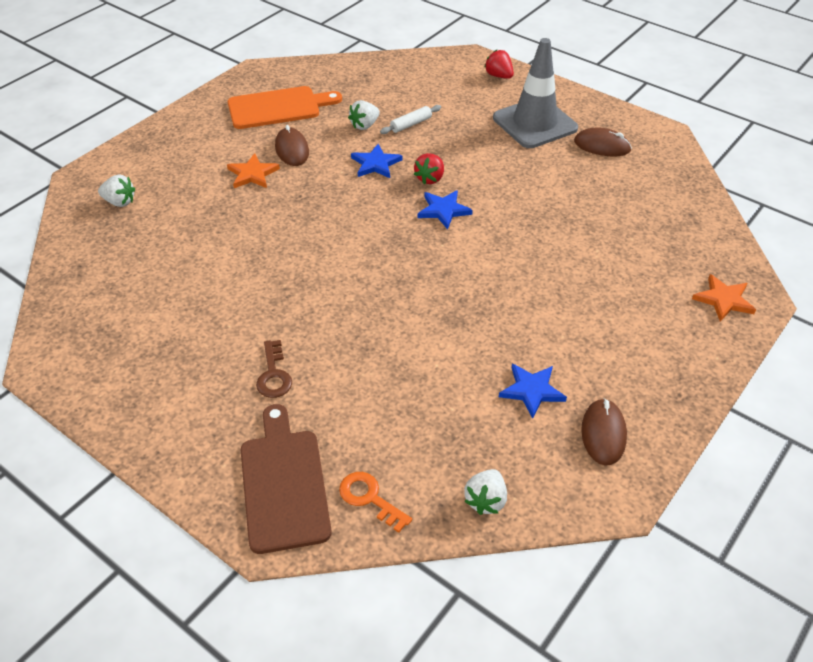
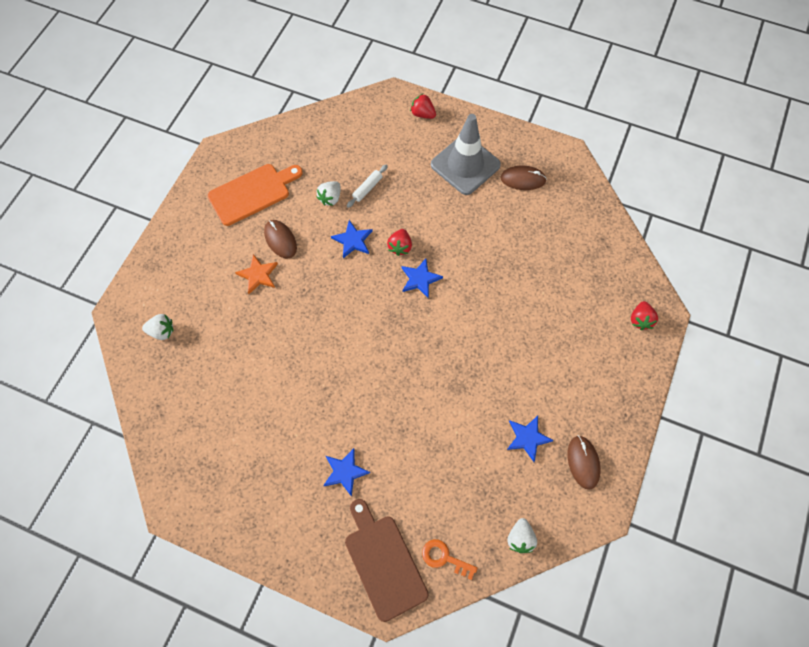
camera: 15 degrees left, 20 degrees up
brown key [256,340,292,398] -> blue star [323,448,370,497]
orange star [692,274,756,321] -> red strawberry [631,301,658,330]

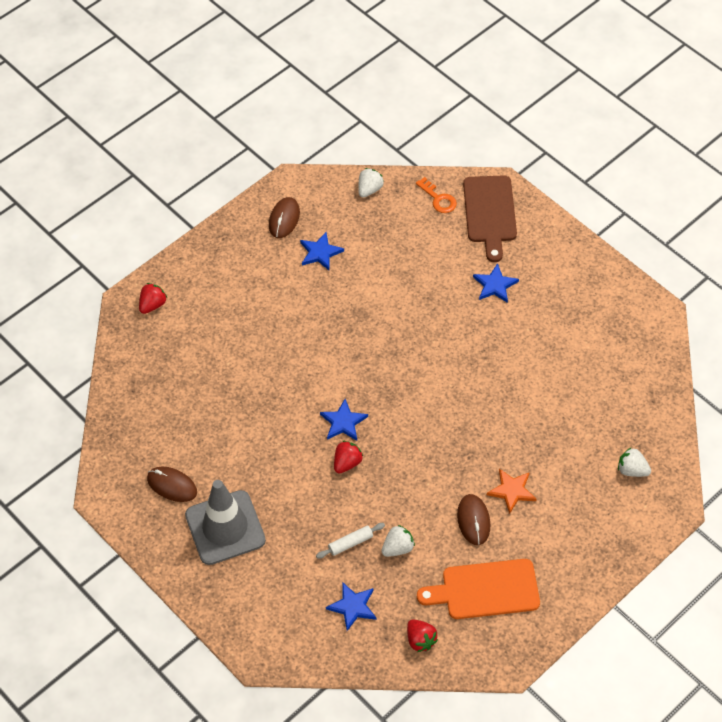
camera: 155 degrees left, 10 degrees down
blue star [331,220,372,258] -> blue star moved to [326,582,376,631]
red strawberry [410,94,436,119] -> red strawberry moved to [407,619,438,652]

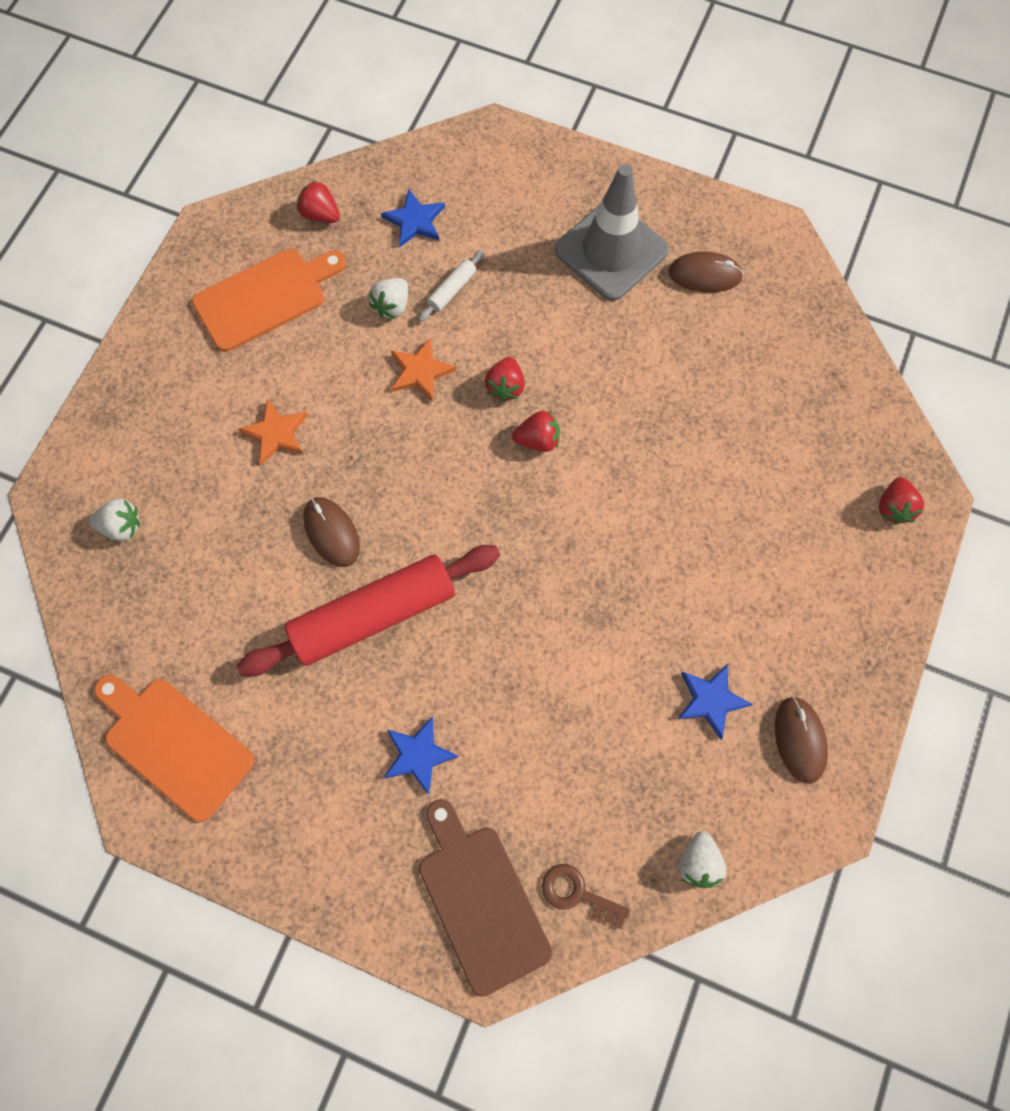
camera: 155 degrees right, 15 degrees up
blue star [320,399,368,441] -> red strawberry [512,411,560,452]
orange key [416,177,457,213] -> brown key [542,864,630,929]
brown mouse [457,494,491,545] -> brown mouse moved to [303,497,360,567]
none -> orange cutting board [94,675,255,822]
none -> red rolling pin [237,545,500,676]
none -> orange star [391,338,456,402]

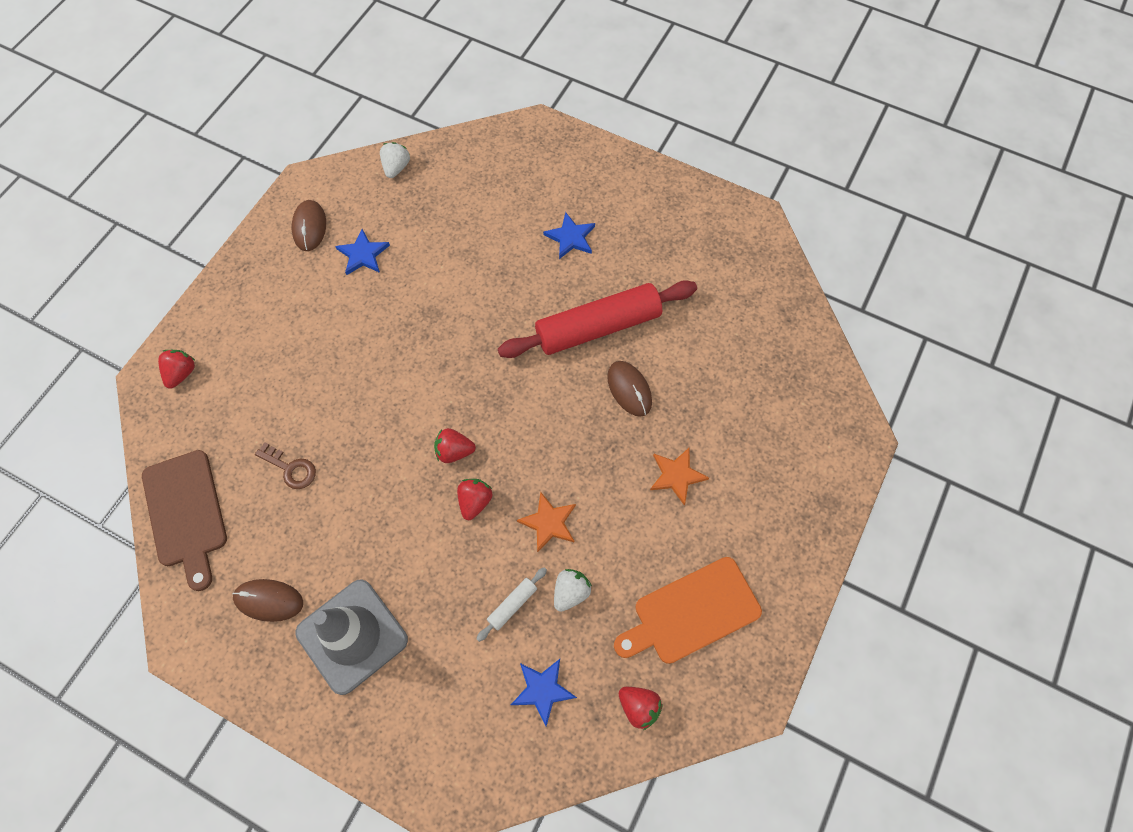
camera: 175 degrees left, 5 degrees down
white strawberry [89,498,140,541] -> none
orange cutting board [94,675,255,822] -> none
brown cutting board [419,799,552,997] -> brown cutting board moved to [142,450,227,591]
brown key [542,864,630,929] -> brown key moved to [255,442,316,489]

